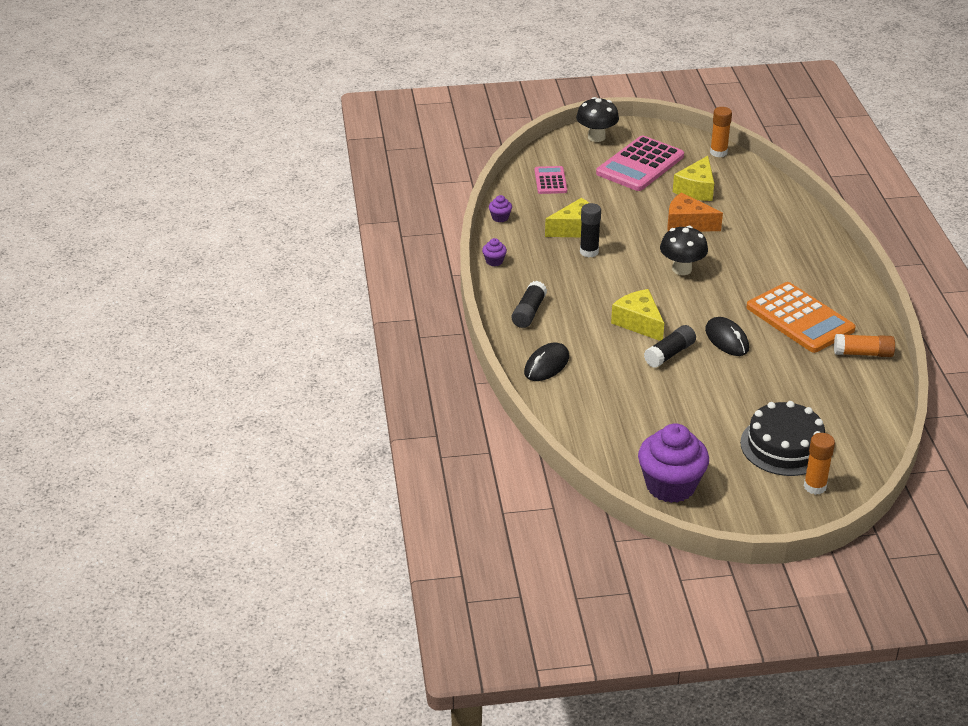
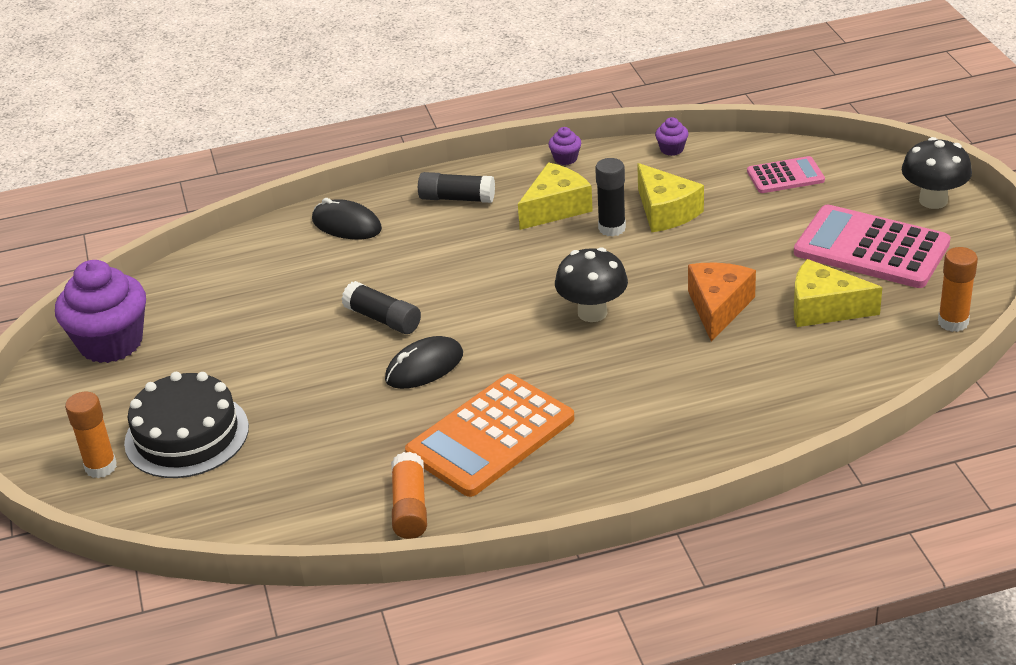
camera: 85 degrees right, 0 degrees up
yellow cheese [611,289,664,341] -> yellow cheese moved to [518,162,593,230]

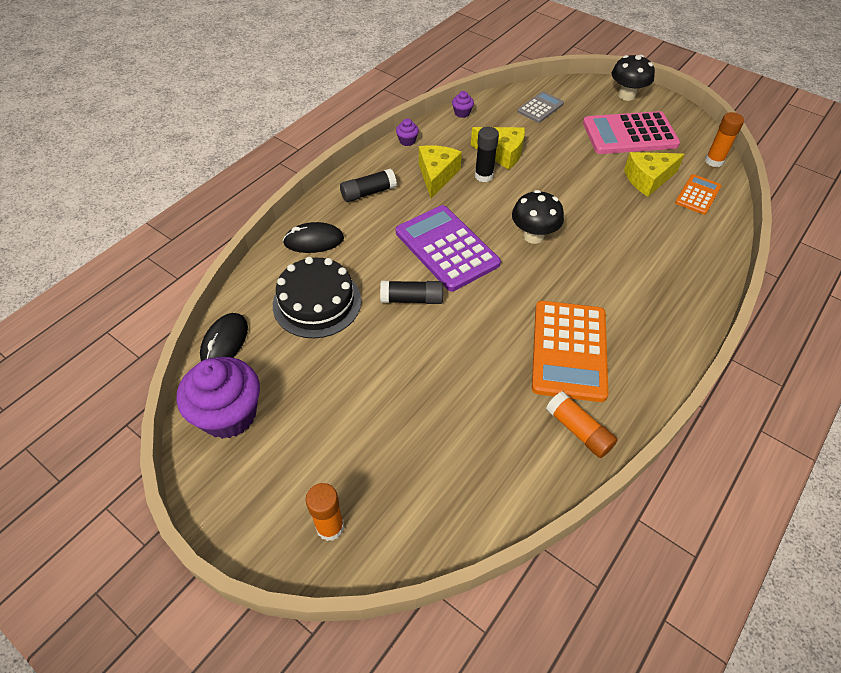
camera: 40 degrees left, 15 degrees up
black cake [124,372,249,478] -> black cake moved to [273,257,361,338]
black mouse [385,336,463,389] -> black mouse moved to [200,313,248,361]
orange cheese [688,263,756,342] -> none
pink calculator [747,156,825,193] -> grey calculator [517,91,564,123]
none -> purple calculator [396,205,501,291]
none -> orange calculator [675,174,721,215]

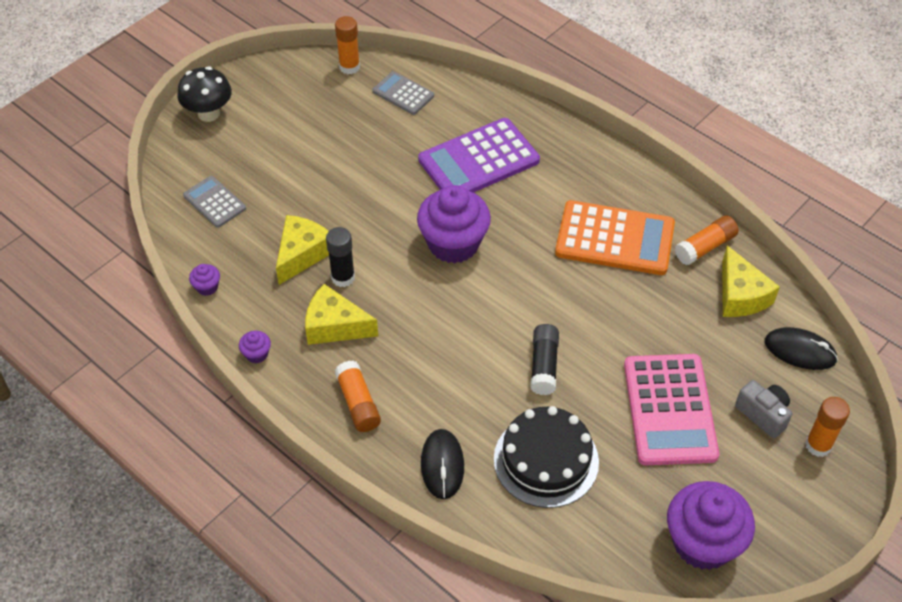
camera: 85 degrees left, 0 degrees up
black mouse [200,313,248,361] -> black mouse moved to [765,327,838,370]
black glue stick [340,168,397,202] -> orange glue stick [335,361,381,432]
purple calculator [396,205,501,291] -> purple calculator moved to [418,118,540,193]
black mushroom [512,190,564,244] -> purple cupcake [417,185,491,263]
pink calculator [583,111,680,154] -> pink calculator moved to [624,354,719,465]
yellow cheese [624,152,685,197] -> yellow cheese moved to [722,245,780,317]
orange calculator [675,174,721,215] -> grey calculator [372,71,434,115]
none -> grey camera [735,380,792,438]

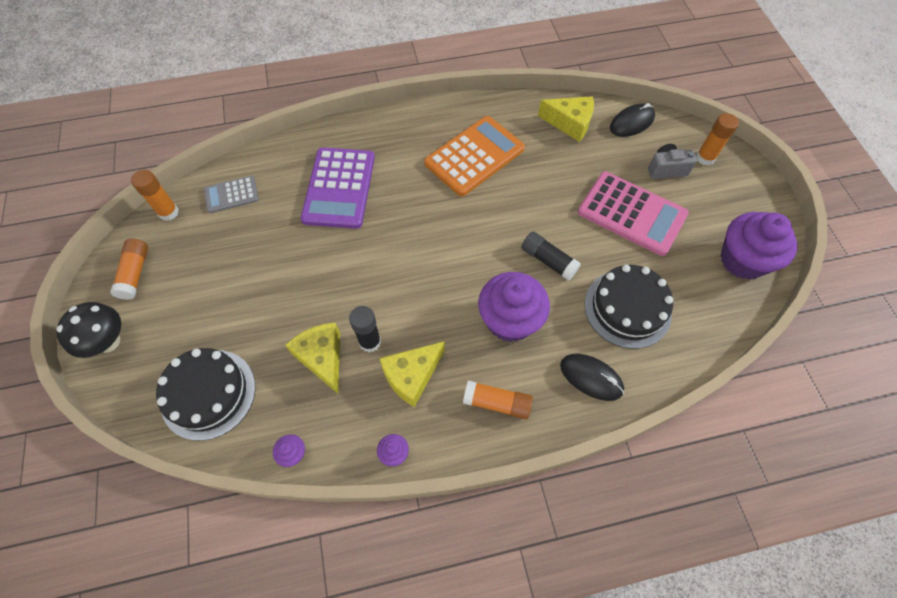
camera: 55 degrees left, 10 degrees up
grey calculator [183,176,246,228] -> black cake [156,348,255,441]
purple cupcake [417,185,491,263] -> purple cupcake moved to [478,272,550,342]
orange glue stick [675,215,738,265] -> orange glue stick moved to [110,239,148,300]

